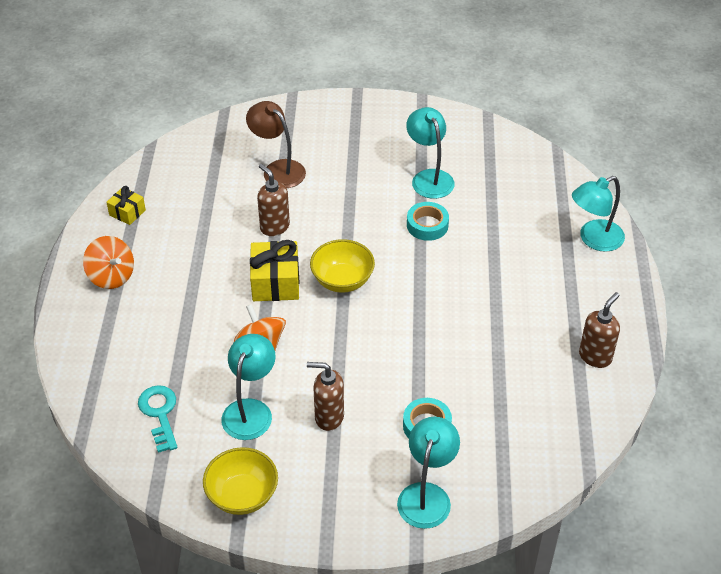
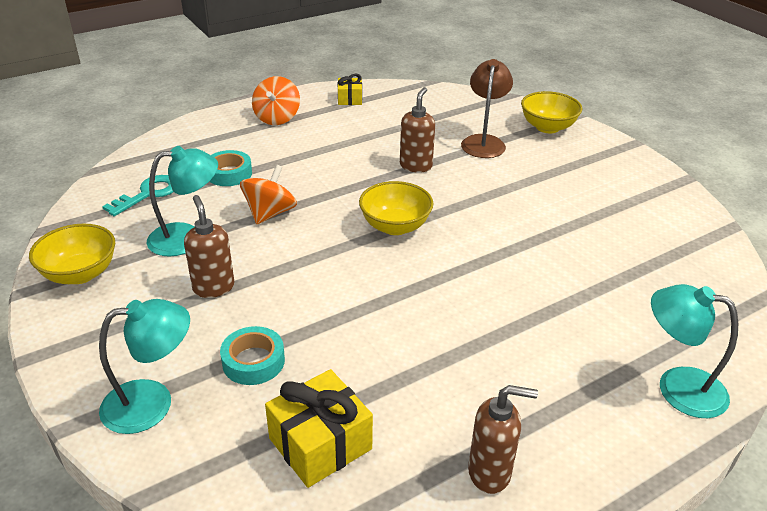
camera: 55 degrees right, 10 degrees down
yellow gift [250,240,299,301] -> yellow gift moved to [265,369,373,488]
turquoise lamp [406,107,455,199] -> none
turquoise tape [407,202,449,241] -> turquoise tape moved to [209,150,252,186]
none -> yellow bowl [521,91,582,133]

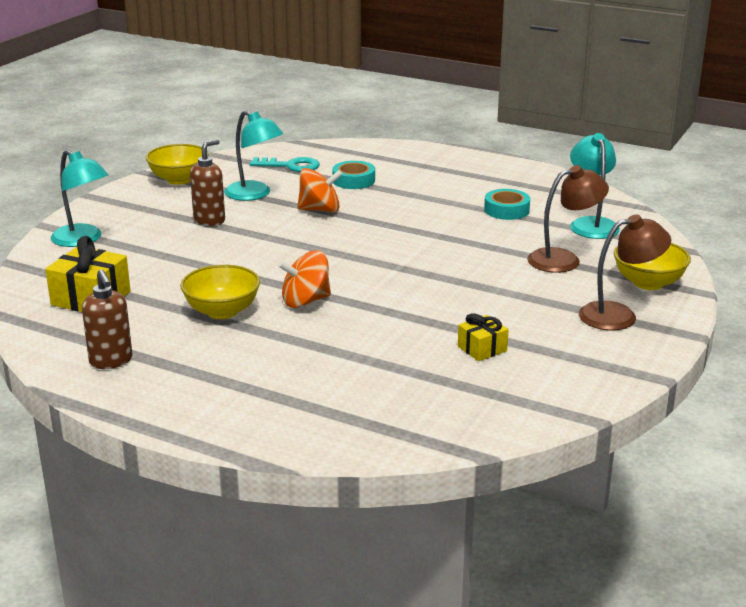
camera: 60 degrees right, 10 degrees down
turquoise tape [220,326,285,385] -> turquoise tape moved to [484,189,530,220]
orange spinning top [252,76,300,125] -> orange spinning top moved to [278,250,331,308]
yellow gift [338,74,362,105] -> yellow gift moved to [458,313,509,361]
yellow bowl [359,181,434,235] -> yellow bowl moved to [180,265,260,319]
brown soap dispenser [400,87,435,173] -> none
turquoise lamp [651,284,738,418] -> turquoise lamp moved to [570,133,620,239]
none -> brown lamp [579,214,671,331]

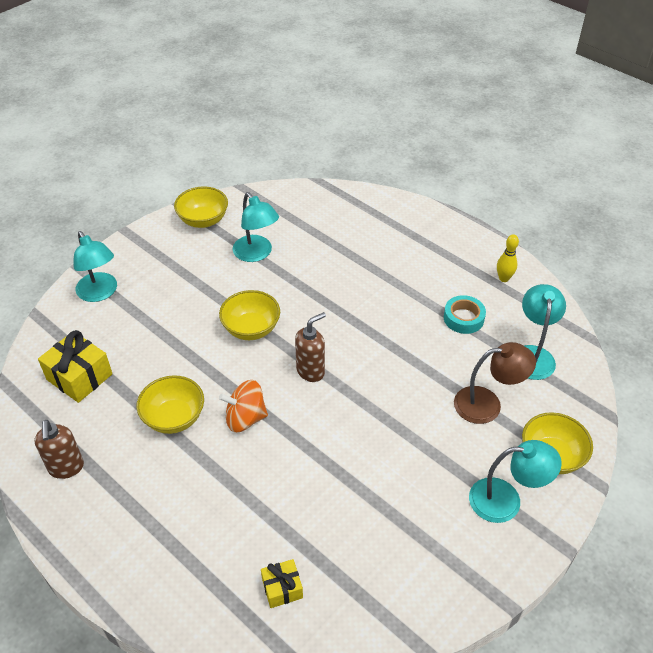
camera: 15 degrees right, 20 degrees up
brown soap dispenser [190,139,225,226] -> brown soap dispenser moved to [295,312,326,382]
turquoise key [250,157,320,172] -> none
orange spinning top [297,168,343,212] -> none
turquoise tape [332,161,375,189] -> none
yellow gift [458,313,509,361] -> yellow gift moved to [261,559,303,608]
brown lamp [579,214,671,331] -> turquoise lamp [469,440,562,523]
none -> yellow bowl [219,290,280,340]
none -> yellow bowling pin [497,234,519,282]

